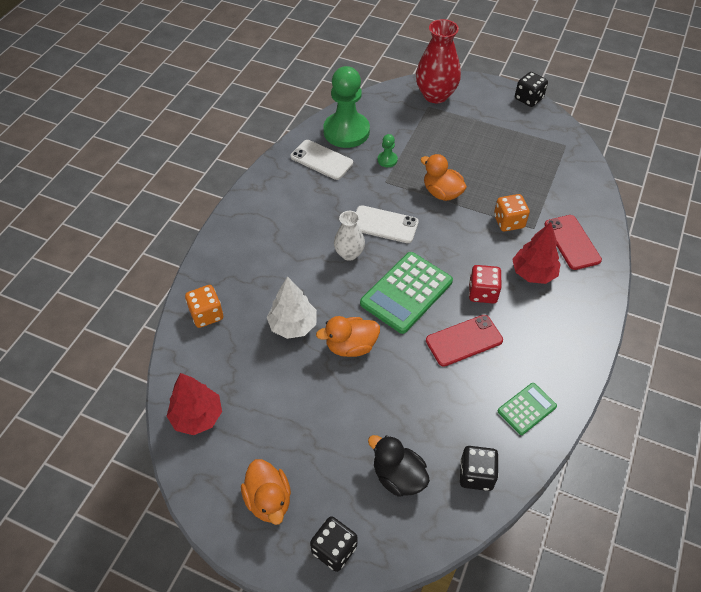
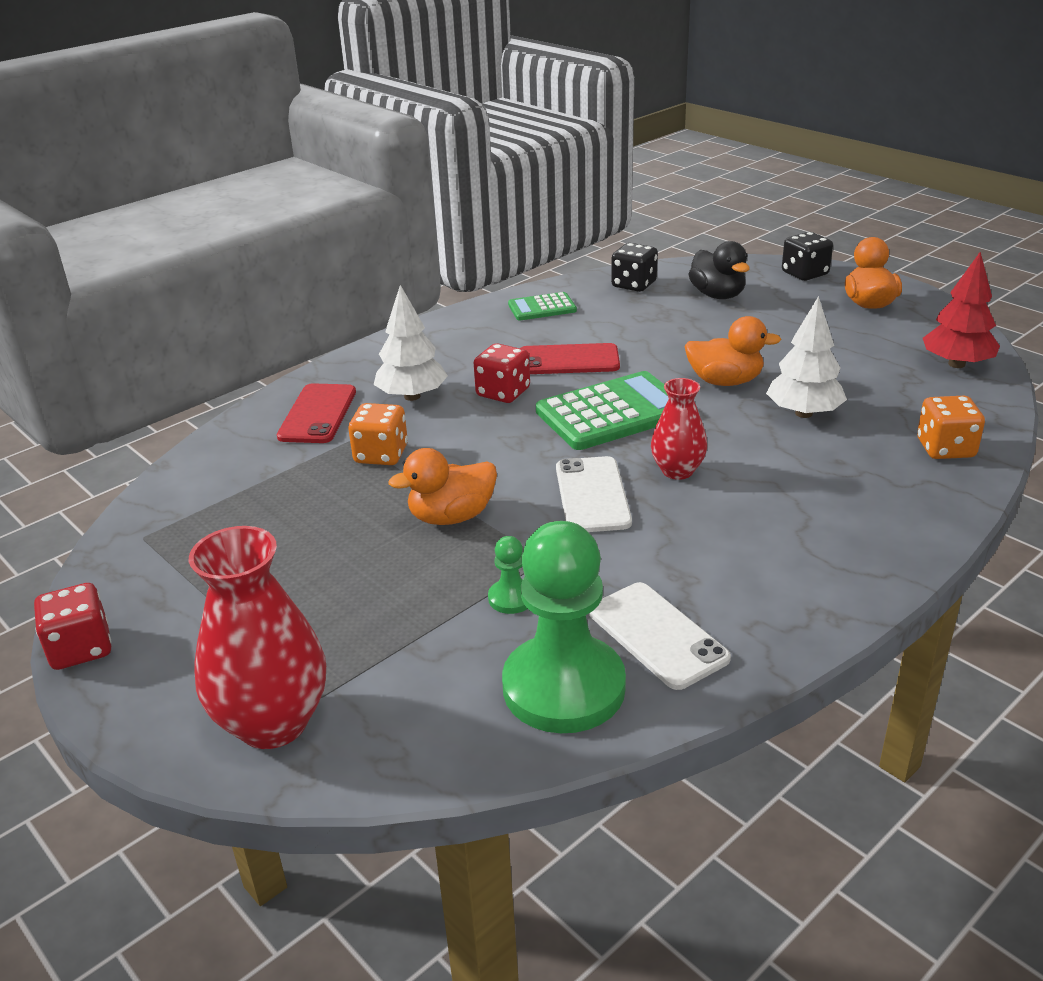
camera: 155 degrees left, 20 degrees down
white vase [334,211,365,261] -> red vase [651,378,707,480]
white phone [356,205,419,243] -> white phone turned 45 degrees clockwise [556,456,632,532]
orange duck [420,154,467,201] -> orange duck turned 90 degrees clockwise [389,448,497,525]
red tree [512,222,561,284] -> white tree [374,285,448,401]
black dice [515,72,548,107] -> red dice [34,583,111,670]

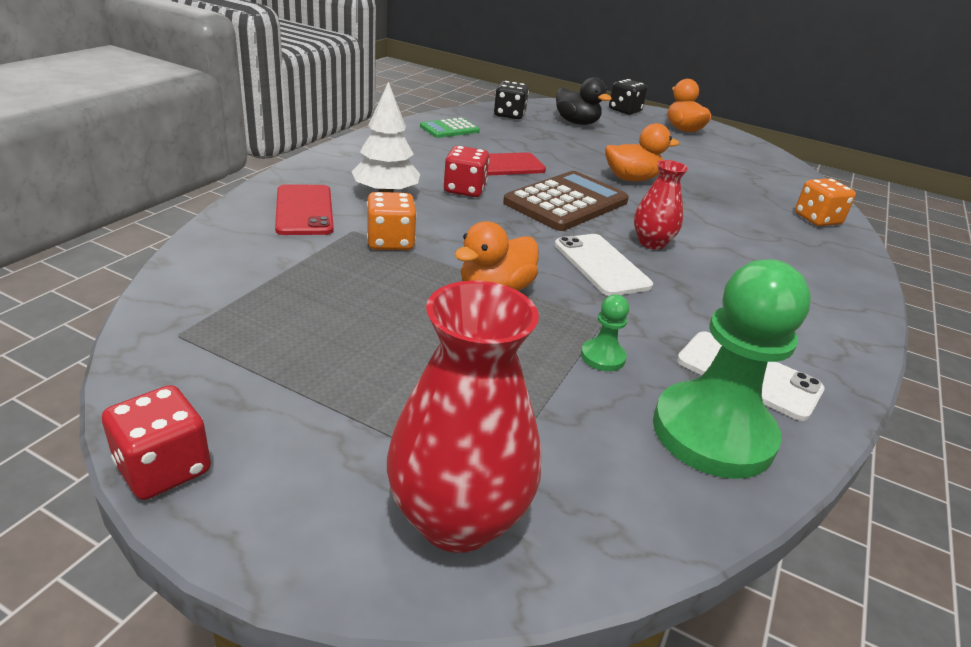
camera: 25 degrees left, 0 degrees up
green calculator [536,371,669,450] -> brown calculator [503,171,629,231]
white tree [766,296,847,418] -> none
red tree [923,252,1000,368] -> none

